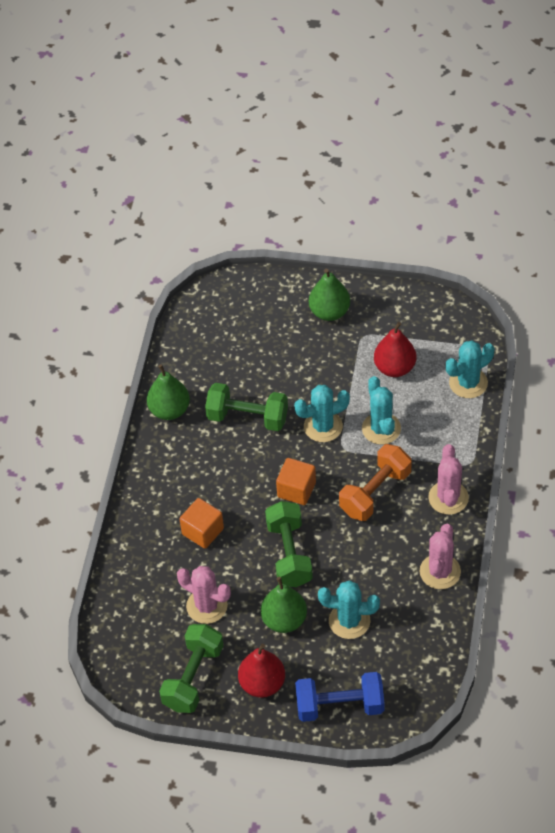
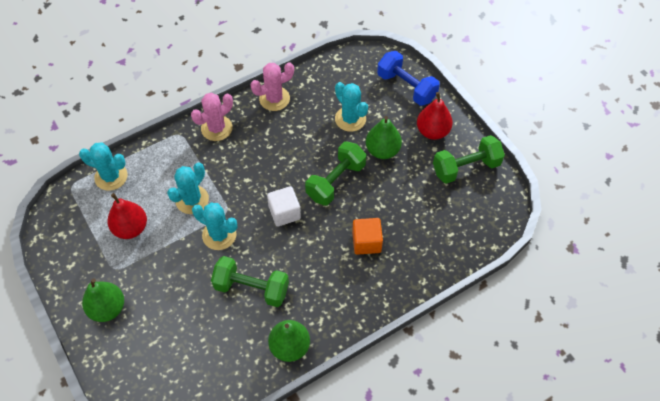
camera: 135 degrees left, 5 degrees up
pink cactus [177,566,231,624] -> none
green dumbbell [205,383,288,431] -> green dumbbell turned 45 degrees counterclockwise [211,256,289,307]
orange cube [276,458,316,505] -> white cube [267,186,301,227]
orange dumbbell [339,444,412,521] -> none

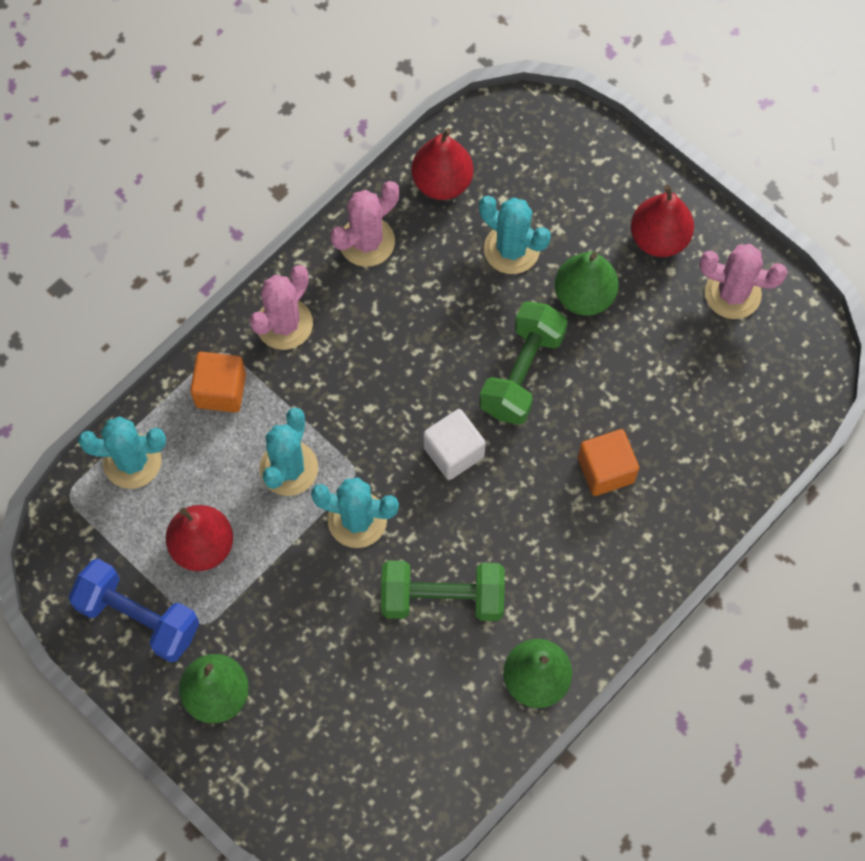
camera: 15 degrees left, 10 degrees up
blue dumbbell [377,51,440,106] -> blue dumbbell moved to [68,559,200,663]
green dumbbell [433,135,505,184] -> pink cactus [700,244,788,319]
none -> orange cube [190,352,246,413]
none -> red pear [411,128,474,200]

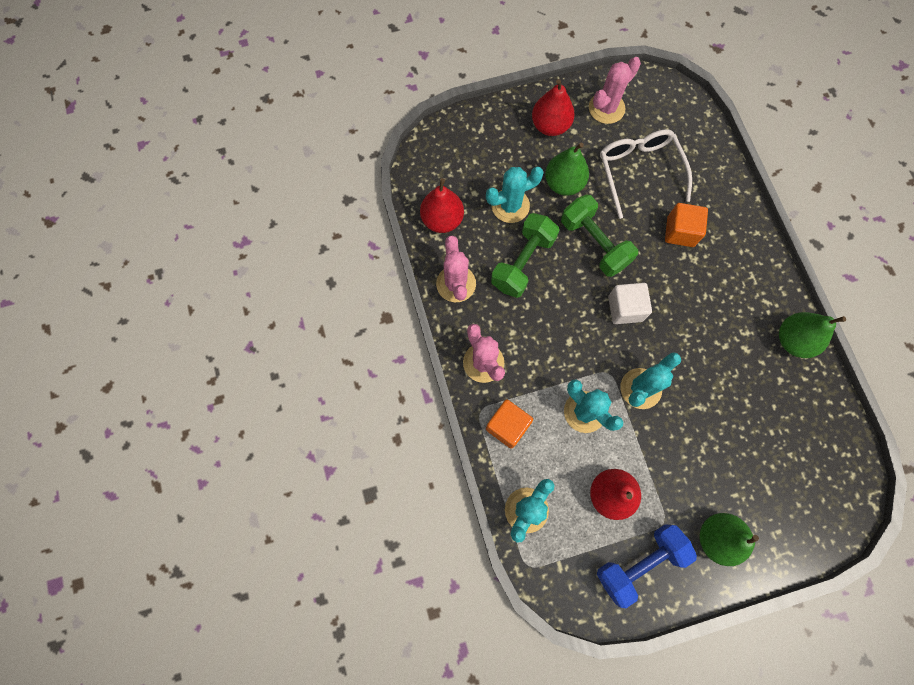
camera: 60 degrees left, 5 degrees up
green dumbbell [381,560,505,621] -> green dumbbell moved to [491,213,560,298]
none -> white glasses [600,129,692,219]

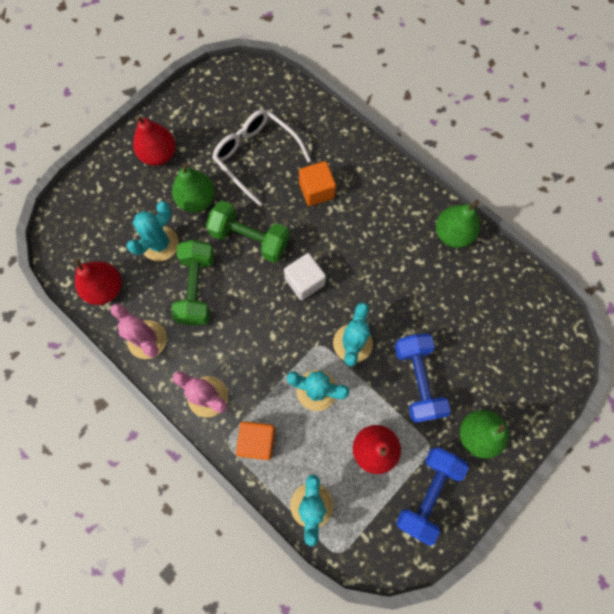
camera: 30 degrees left, 0 degrees up
pink cactus [589,57,641,124] -> none
none -> blue dumbbell [394,334,451,423]

